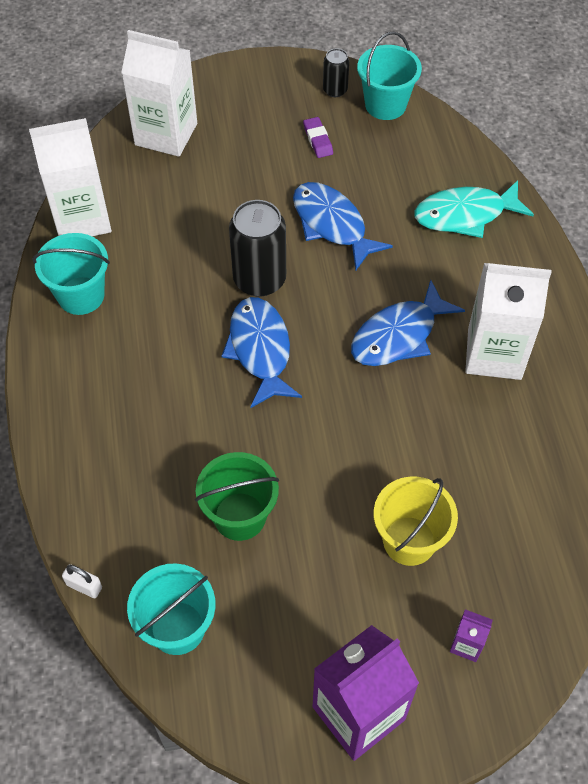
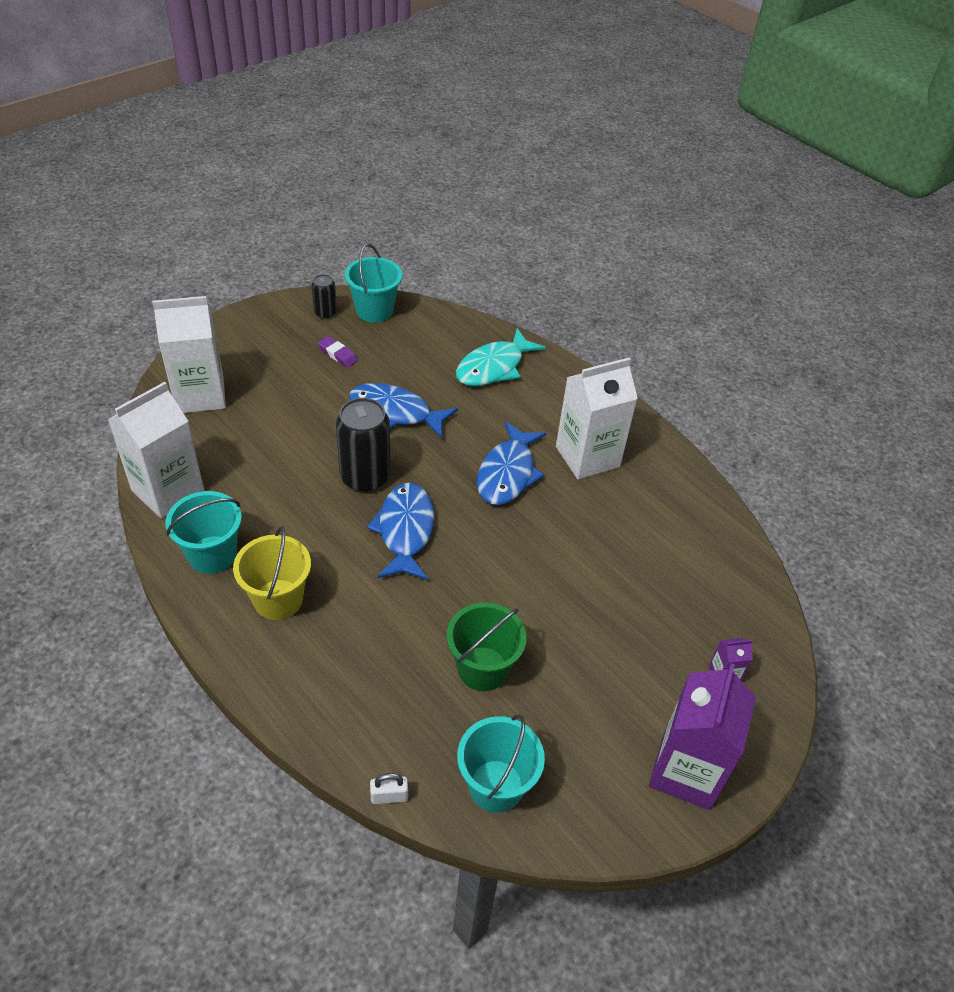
camera: 35 degrees left, 10 degrees down
blue fish [221,297,302,408] -> blue fish turned 45 degrees clockwise [367,482,434,580]
yellow bucket [373,477,458,566] -> yellow bucket moved to [233,526,311,620]

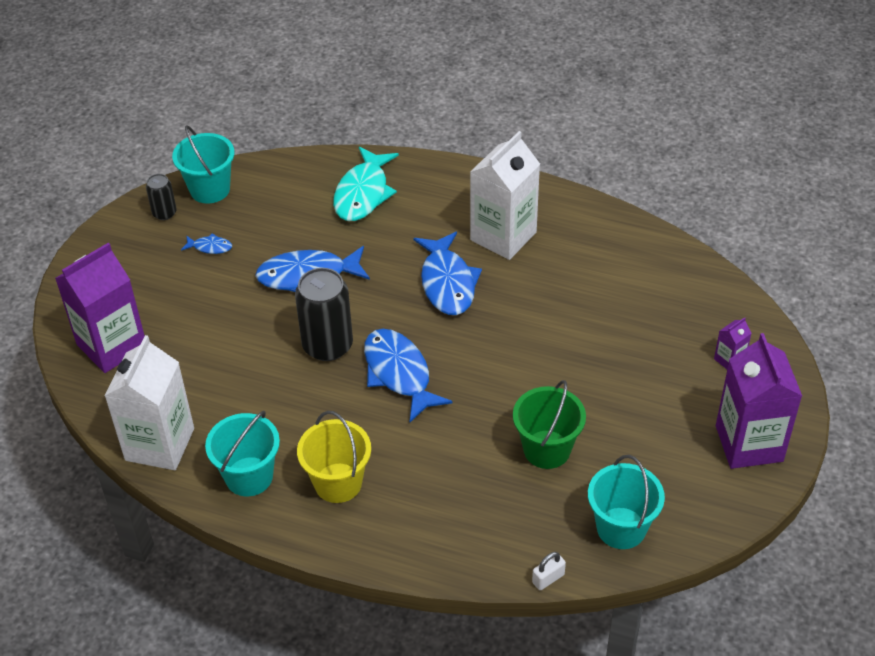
camera: 25 degrees left, 0 degrees up
white carton [152,296,226,413] -> purple carton [55,243,145,373]
purple eraser [318,336,358,368] -> blue fish [181,234,232,254]

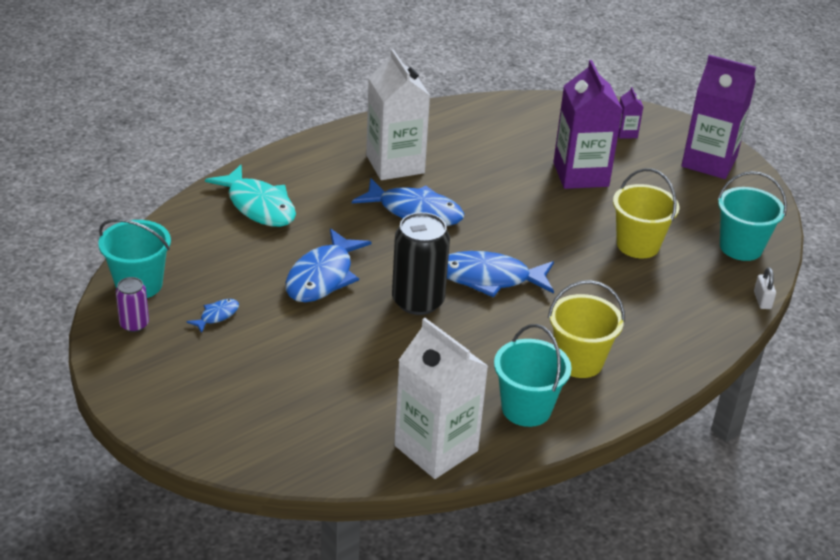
camera: 60 degrees left, 10 degrees down
purple carton [55,243,145,373] -> purple carton moved to [553,60,623,189]
black can [146,174,177,220] -> purple can [116,277,149,332]
green bucket [513,380,586,469] -> yellow bucket [613,168,679,258]

